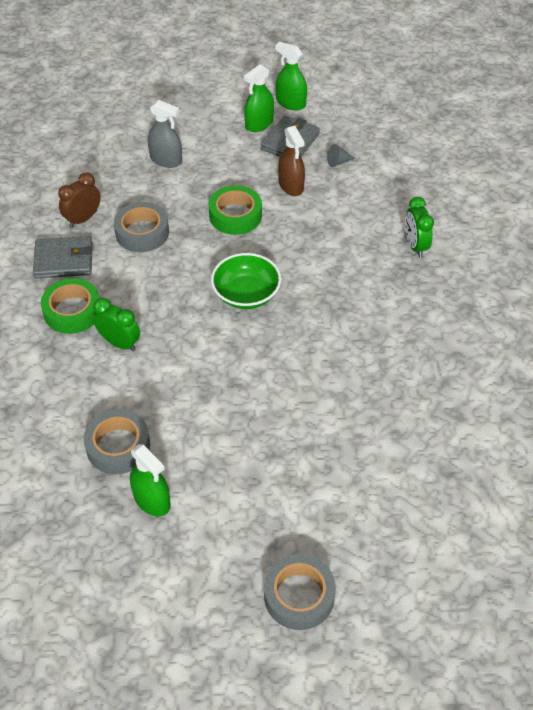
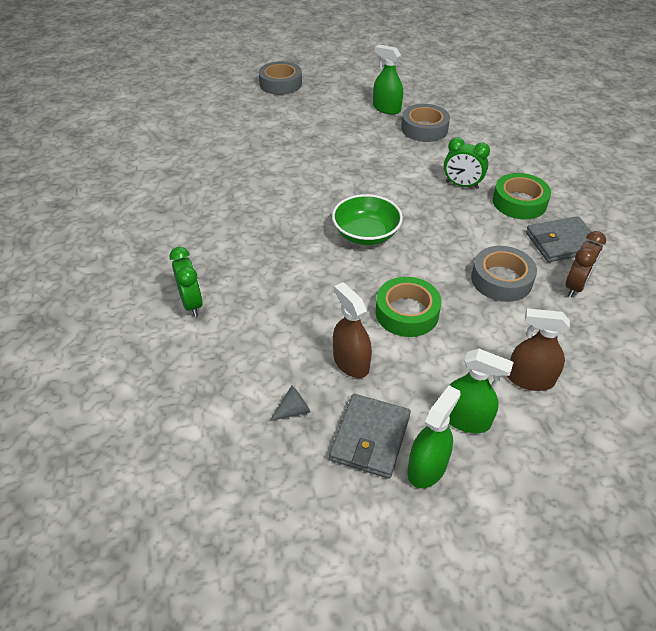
camera: 170 degrees right, 5 degrees down
grey spray bottle [148,100,182,168] -> brown spray bottle [507,309,570,391]
green spray bottle [275,42,307,110] -> green spray bottle moved to [449,349,514,433]

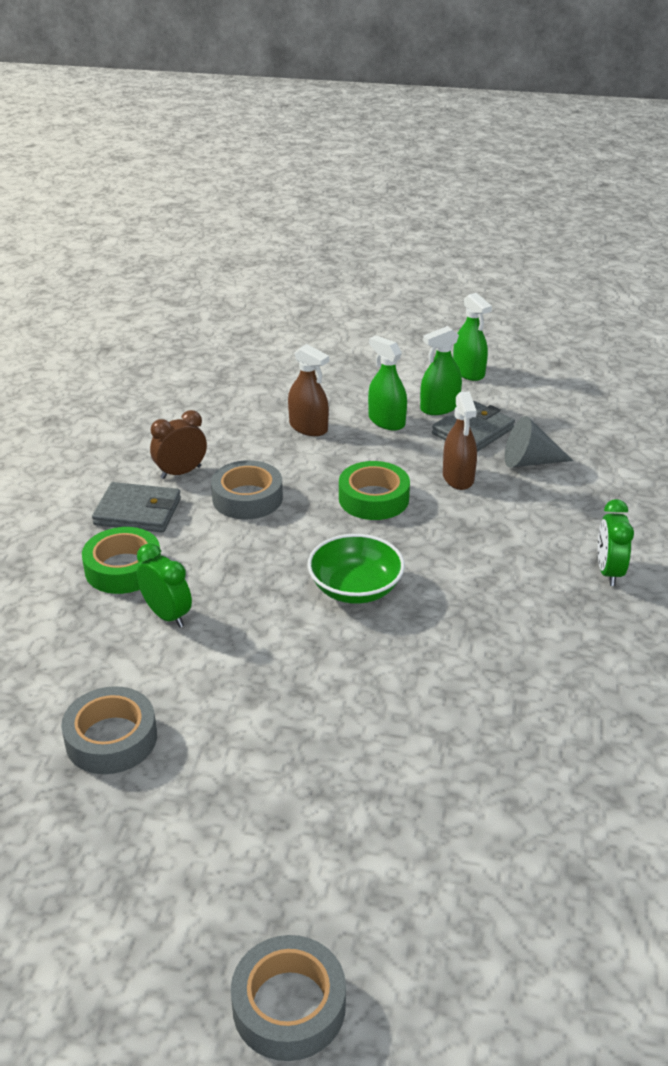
camera: 155 degrees left, 10 degrees down
grey cone [270,386,310,421] -> grey cone [505,416,573,468], size x1.76
green spray bottle [373,44,403,114] -> green spray bottle moved to [453,293,492,381]

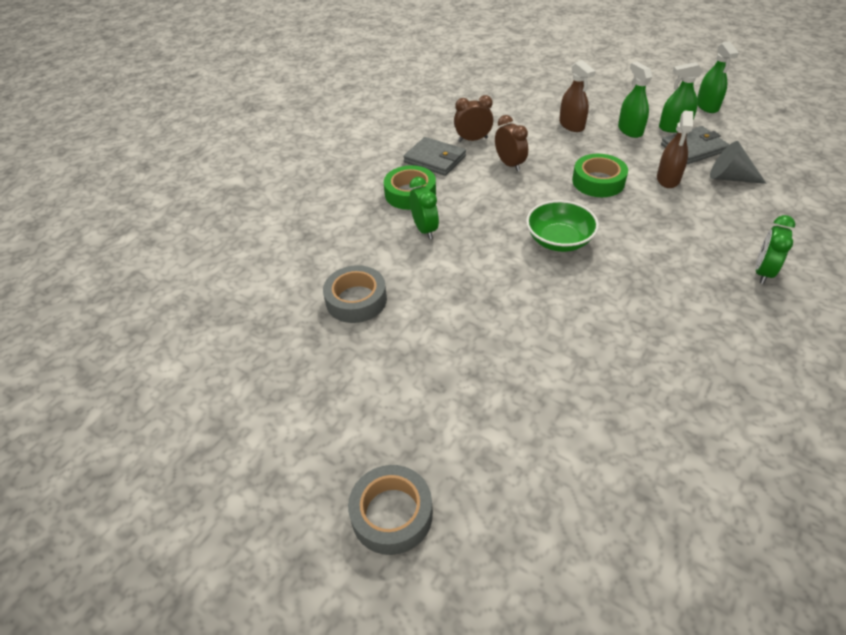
camera: 25 degrees right, 10 degrees up
grey tape [211,460,283,519] -> brown clock [495,115,528,171]

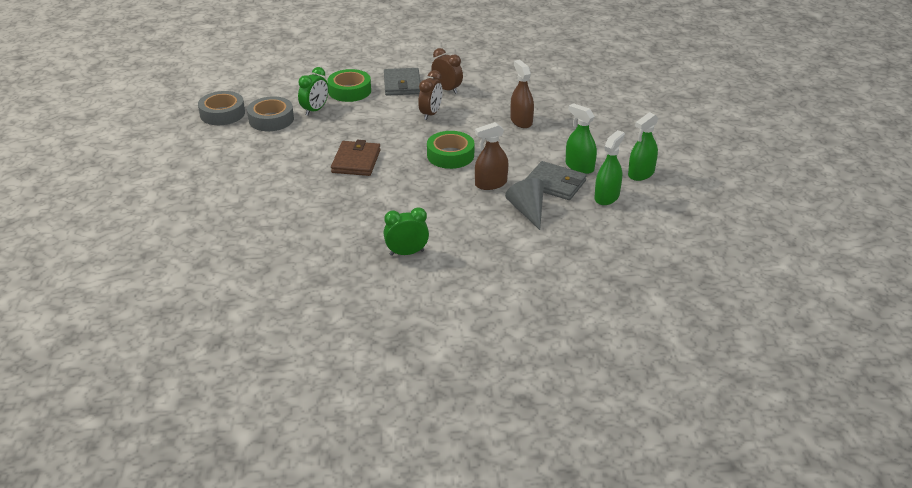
camera: 50 degrees right, 10 degrees down
grey tape [348,465,433,555] -> grey tape moved to [247,96,294,131]
green bowl [526,200,599,252] -> brown wallet [331,140,381,176]
brown spray bottle [559,60,596,132] -> brown spray bottle turned 135 degrees clockwise [511,60,534,128]
green spray bottle [618,62,653,138] -> green spray bottle moved to [594,130,625,205]

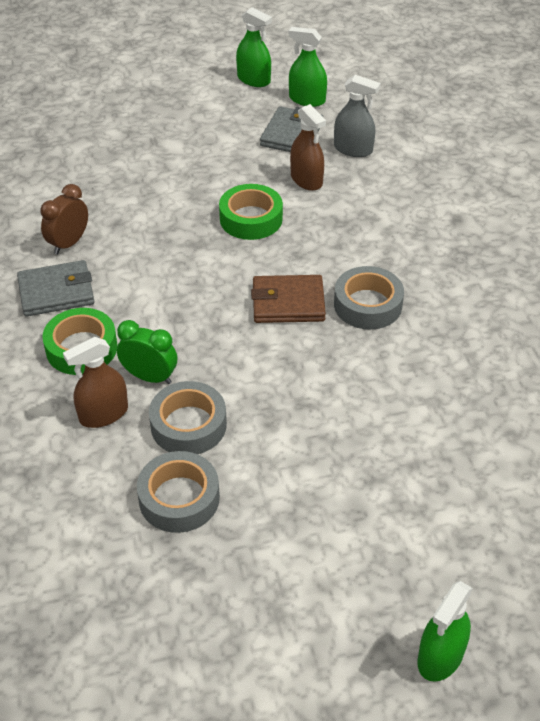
camera: 100 degrees left, 10 degrees up
green clock [384,207,429,256] -> none
brown clock [418,70,443,120] -> none
grey cone [505,178,544,230] -> grey spray bottle [334,75,380,157]
brown spray bottle [511,60,534,128] -> brown spray bottle moved to [63,337,128,428]
green spray bottle [565,103,597,174] -> green spray bottle moved to [417,581,473,682]
none -> grey tape [334,266,404,330]

